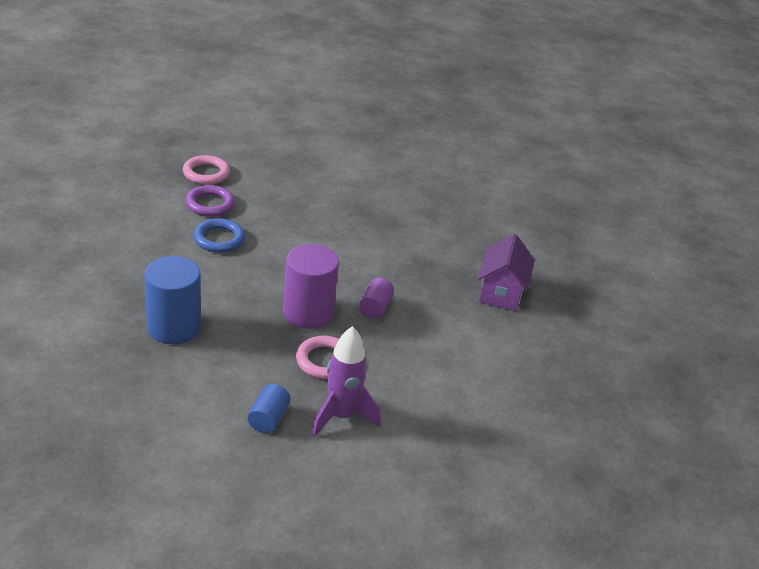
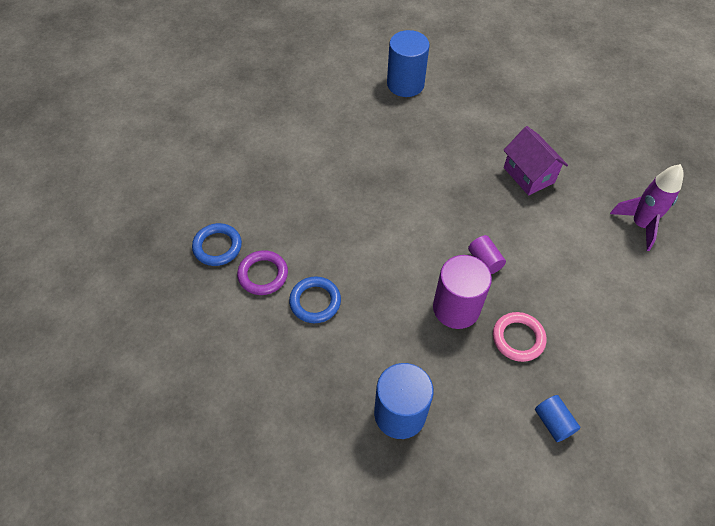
camera: 40 degrees left, 20 degrees up
pink ring [183,155,230,185] -> blue ring [192,223,242,266]
purple rocket [311,326,381,437] -> purple rocket moved to [610,164,684,251]
none -> blue cylinder [387,30,430,97]

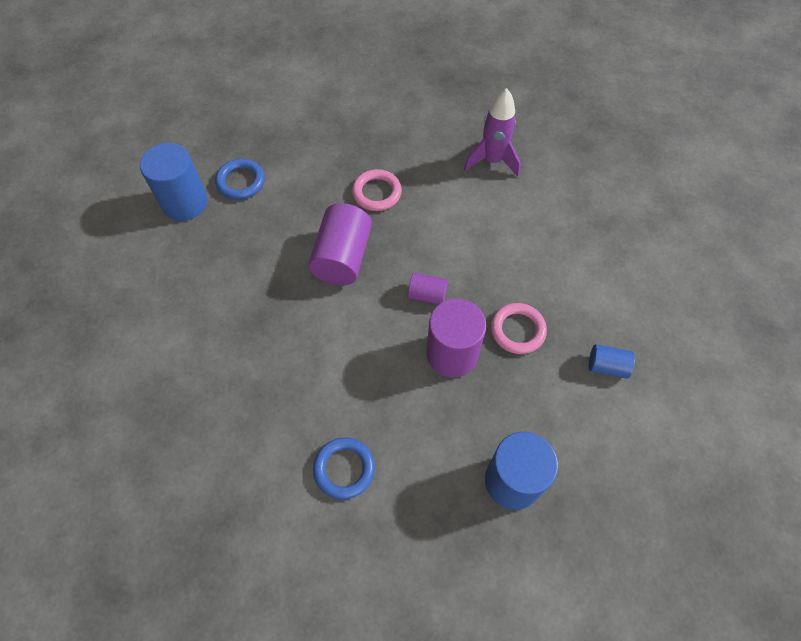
camera: 50 degrees left, 5 degrees up
blue ring [192,223,242,266] -> blue ring moved to [215,159,265,200]
purple ring [237,250,288,295] -> none
purple house [503,126,568,196] -> pink ring [352,169,402,211]
none -> purple cylinder [308,203,372,286]

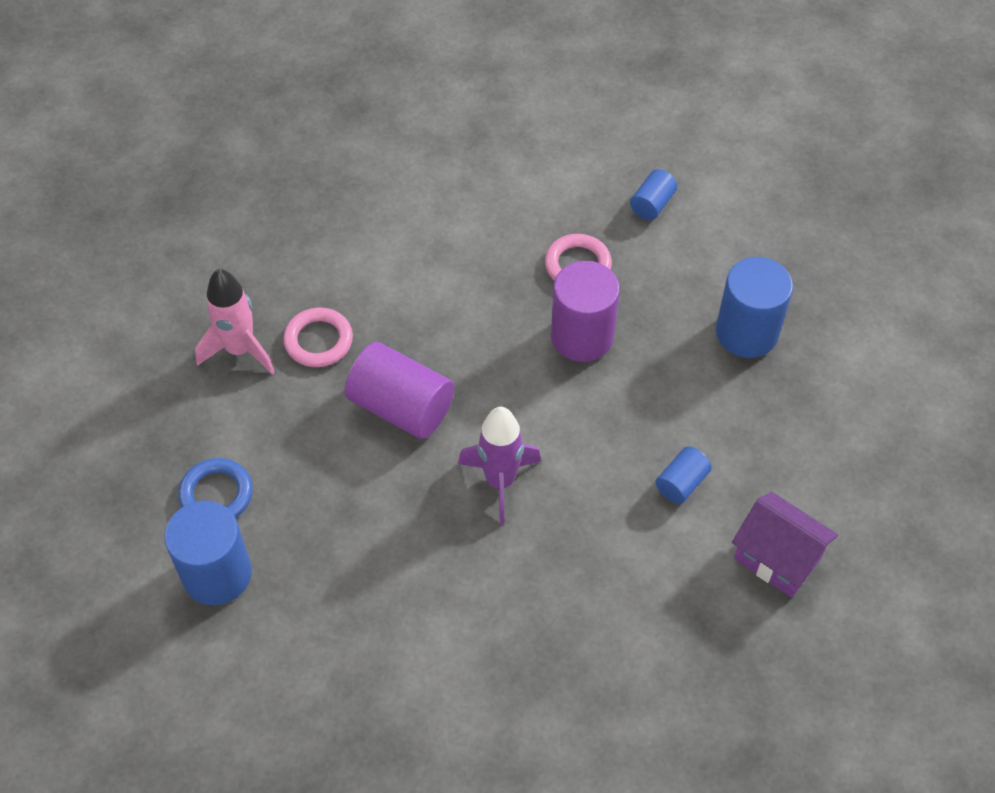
camera: 70 degrees left, 5 degrees down
blue ring [313,437,375,499] -> blue cylinder [655,446,712,504]
purple cylinder [408,273,448,305] -> none
purple rocket [464,88,521,177] -> purple rocket moved to [458,407,541,524]
none -> pink rocket [195,269,275,374]
none -> purple house [732,492,838,597]

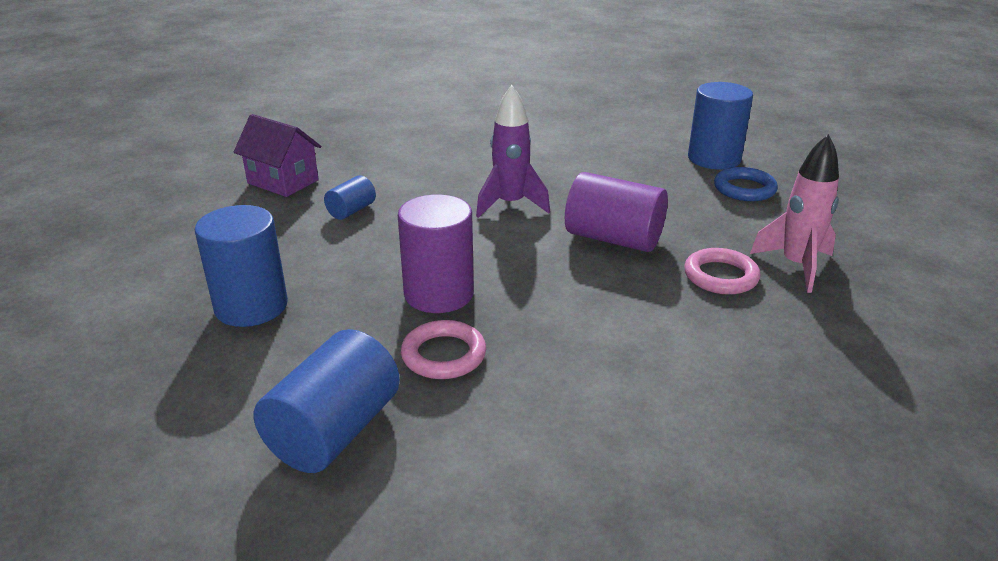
camera: 175 degrees right, 25 degrees down
blue cylinder [630,169,677,220] -> blue cylinder [253,329,400,473], size x1.90

